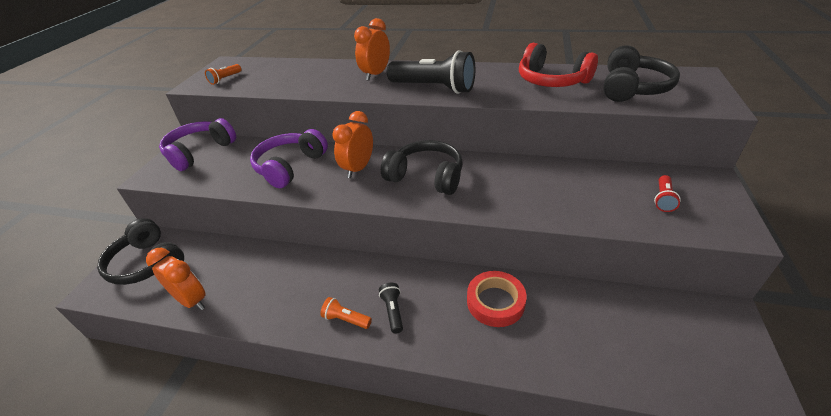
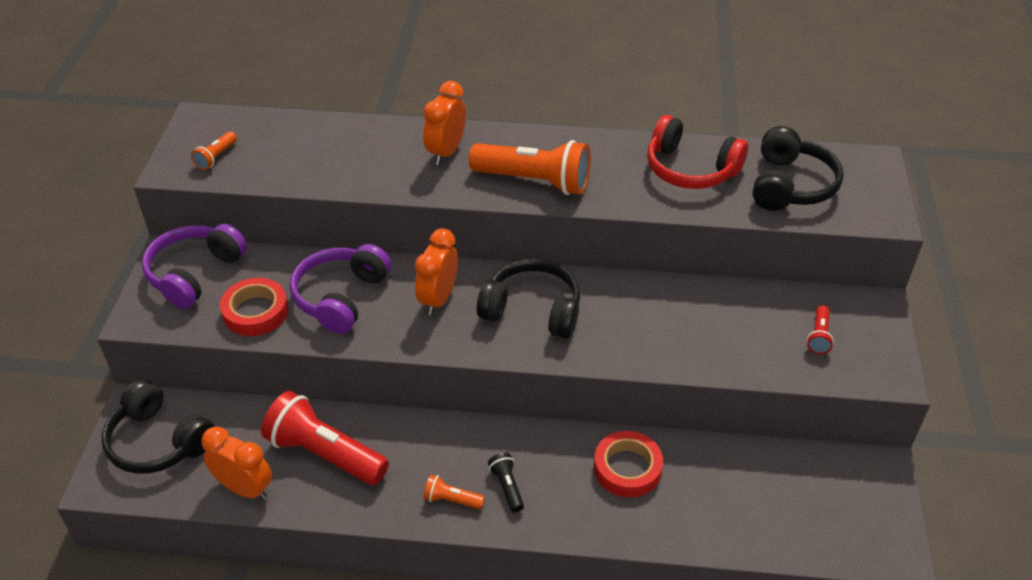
camera: 10 degrees left, 5 degrees up
black flashlight [387,50,475,94] -> orange flashlight [469,140,591,195]
none -> red tape [220,278,289,336]
none -> red flashlight [261,391,389,485]

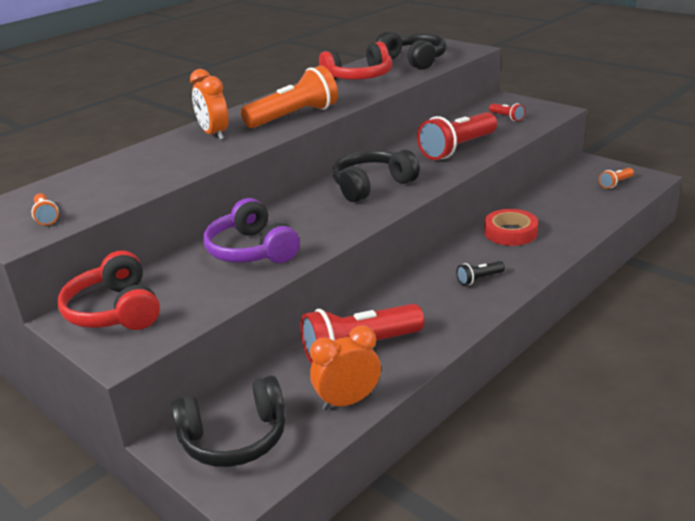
camera: 50 degrees left, 15 degrees down
purple headphones [142,224,247,309] -> red headphones [58,250,160,330]
red tape [220,278,289,336] -> none
orange clock [415,228,458,315] -> none
orange flashlight [423,475,485,509] -> orange flashlight moved to [599,168,634,189]
black flashlight [488,453,524,512] -> black flashlight turned 45 degrees counterclockwise [456,261,505,286]
none -> red flashlight [417,112,497,160]

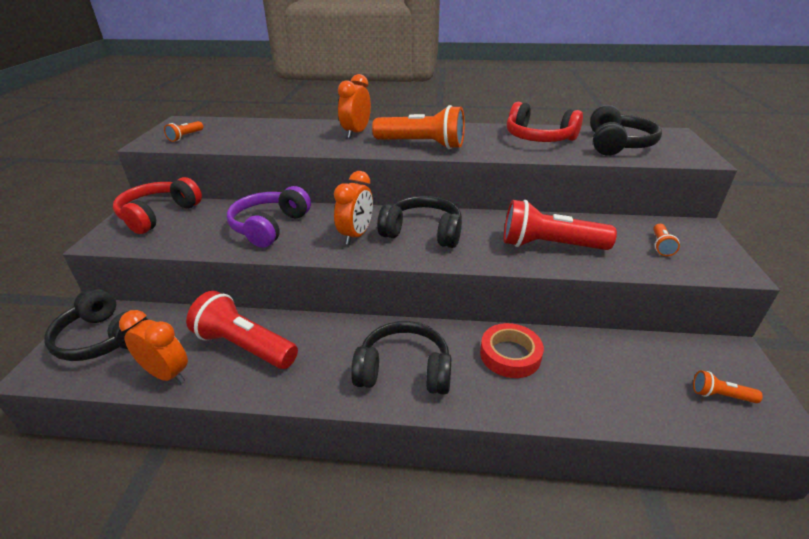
camera: 50 degrees right, 5 degrees up
black flashlight [456,261,505,286] -> black headphones [351,321,452,395]
red flashlight [489,103,525,121] -> orange flashlight [653,224,680,256]
none -> orange clock [334,171,373,245]

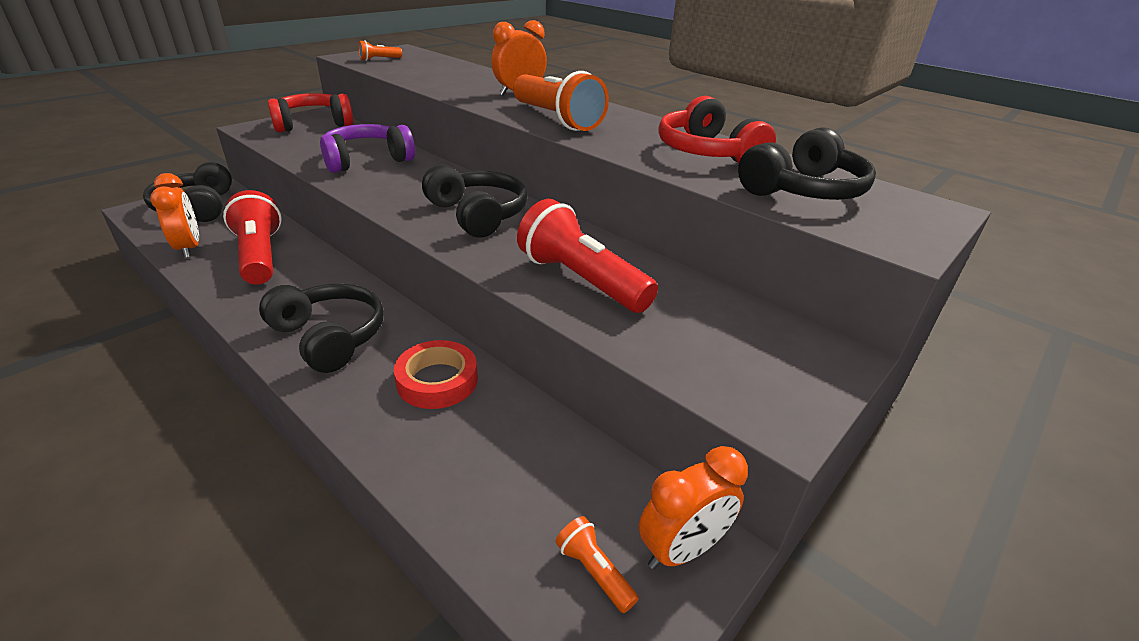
camera: 35 degrees right, 0 degrees up
orange clock [334,171,373,245] -> orange clock moved to [639,446,748,569]
orange flashlight [653,224,680,256] -> none

